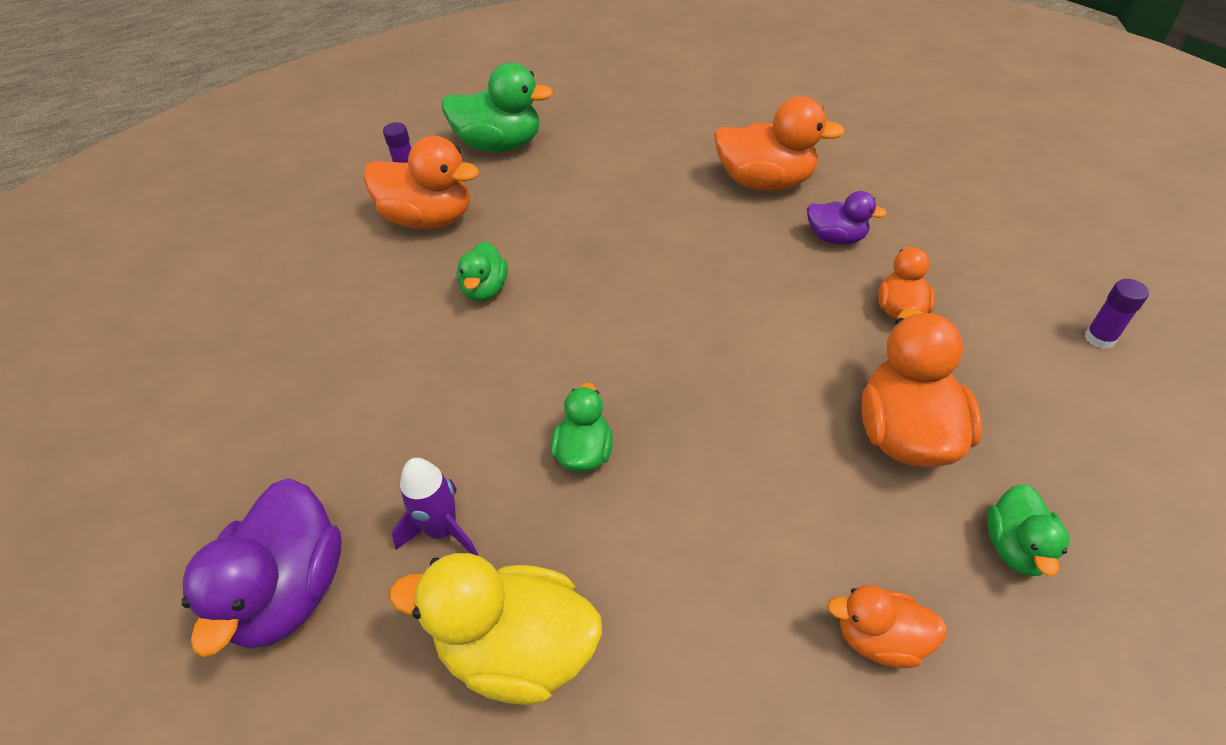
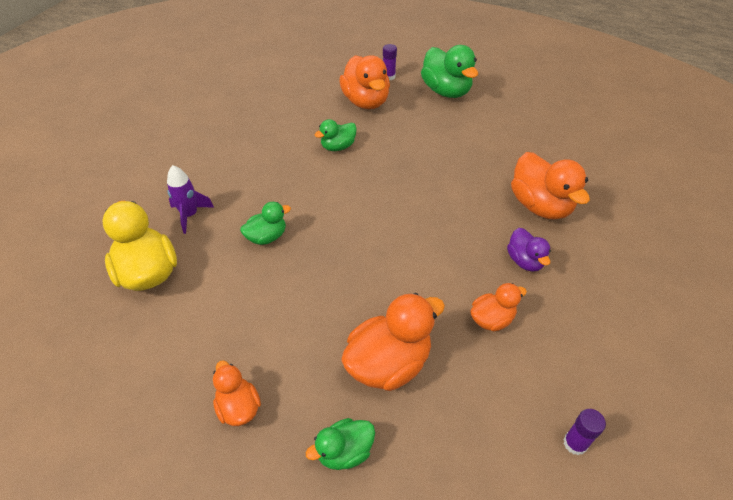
camera: 50 degrees right, 0 degrees up
purple duck [182,479,342,657] -> none

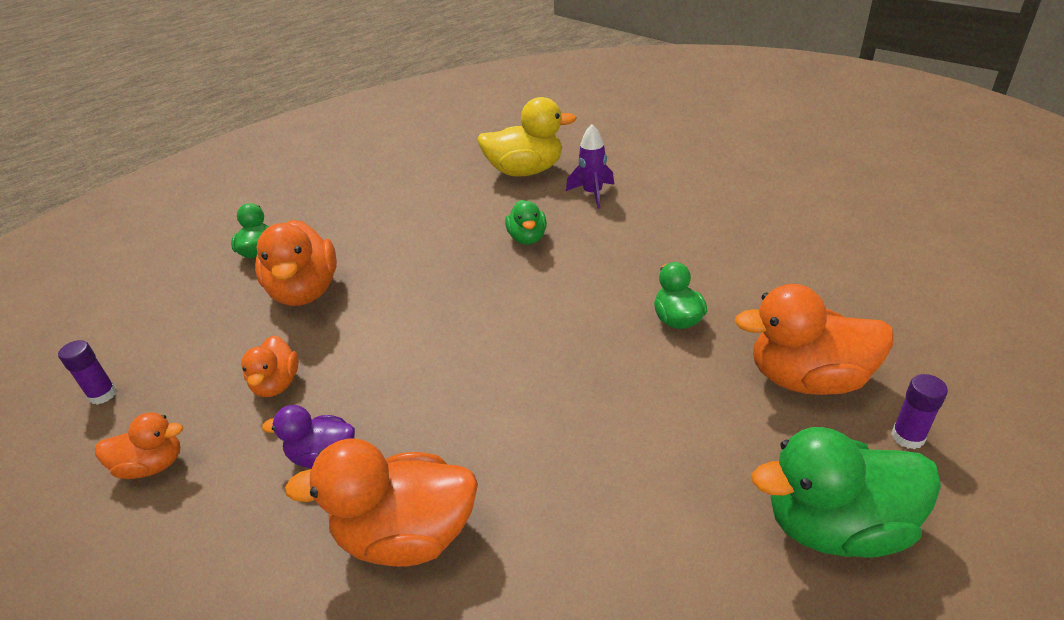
camera: 115 degrees right, 10 degrees down
orange duck [213,360,261,426] -> orange duck moved to [95,412,183,479]

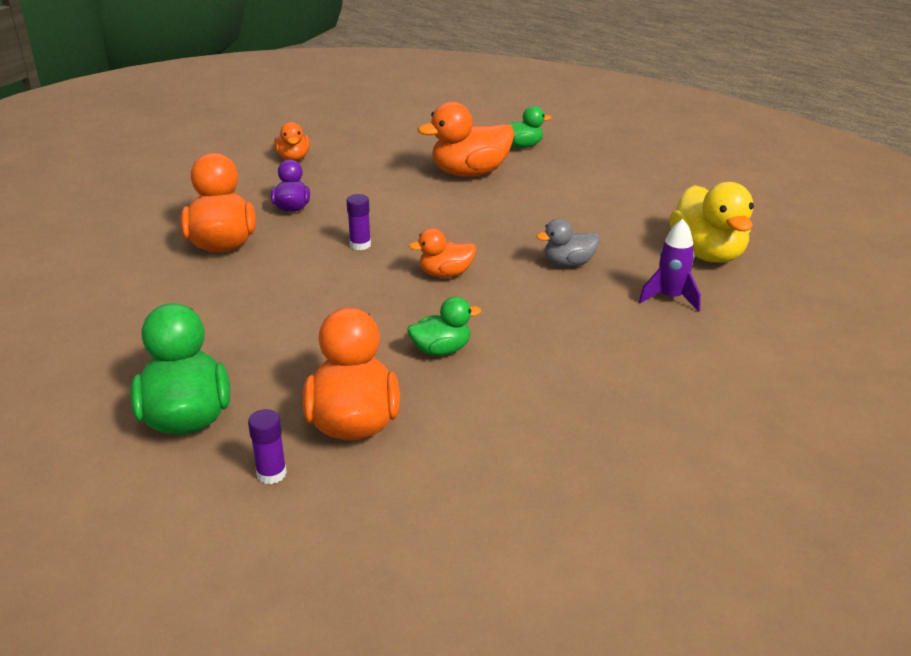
camera: 80 degrees right, 5 degrees down
purple glue stick [58,340,117,405] -> purple glue stick moved to [346,194,371,250]
orange duck [241,335,299,397] -> orange duck moved to [408,228,476,278]
green duck [505,200,547,245] -> grey duck [536,219,600,267]

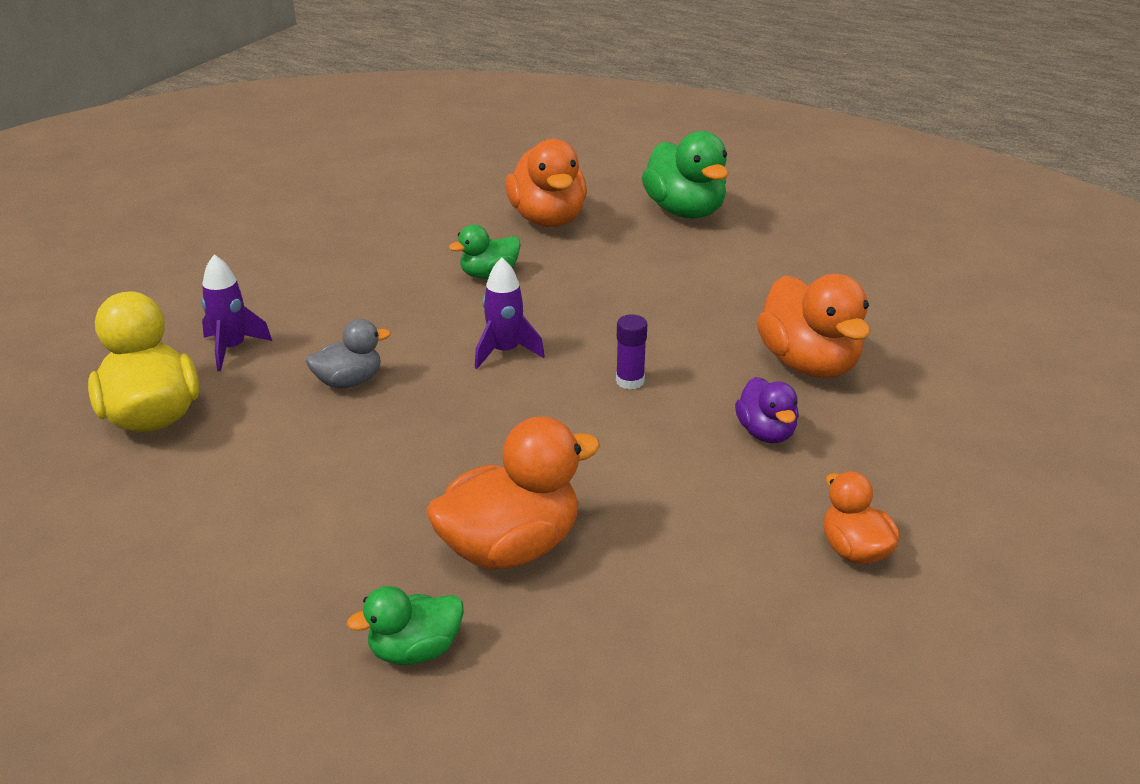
camera: 170 degrees right, 0 degrees up
purple glue stick [248,409,287,484] -> none
orange duck [408,228,476,278] -> purple rocket [475,258,545,369]

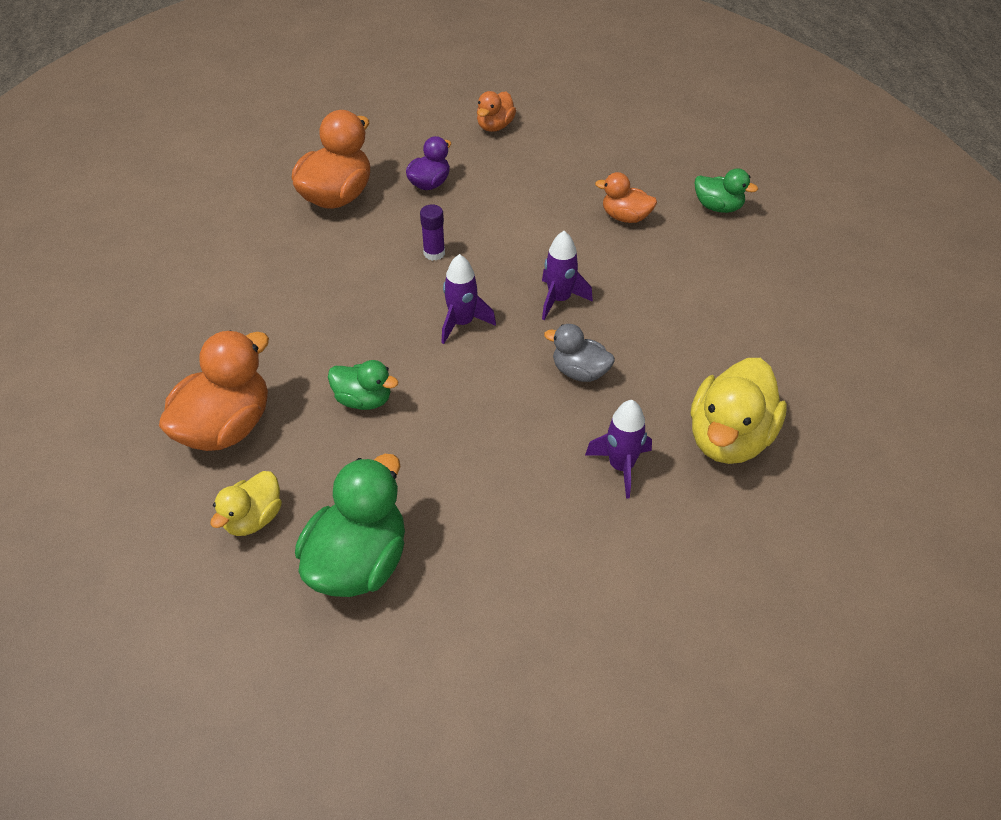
camera: 130 degrees left, 15 degrees up
orange duck [426,416,600,569] -> orange duck [595,172,657,223], size x0.57
green duck [642,131,729,219] -> green duck moved to [295,454,405,597]
none -> yellow duck [210,471,282,536]
none -> purple rocket [542,231,593,320]

